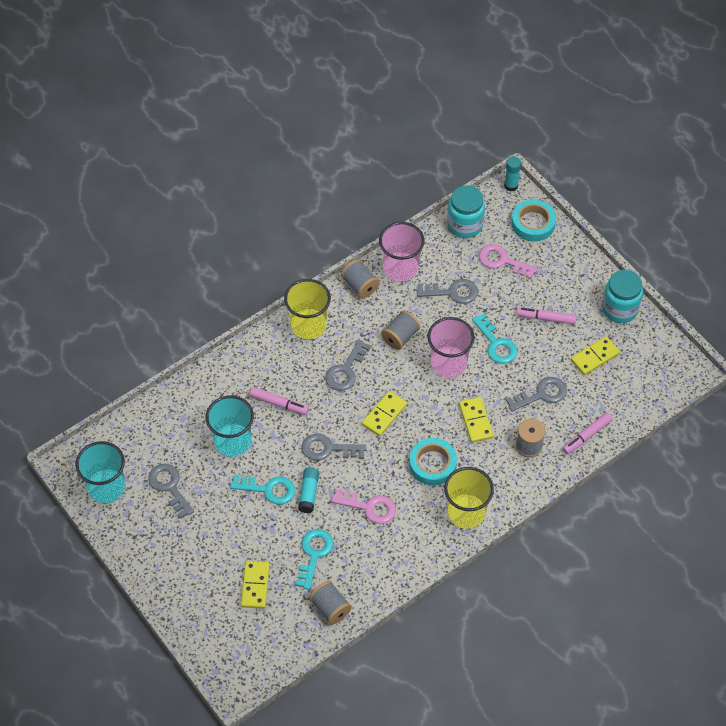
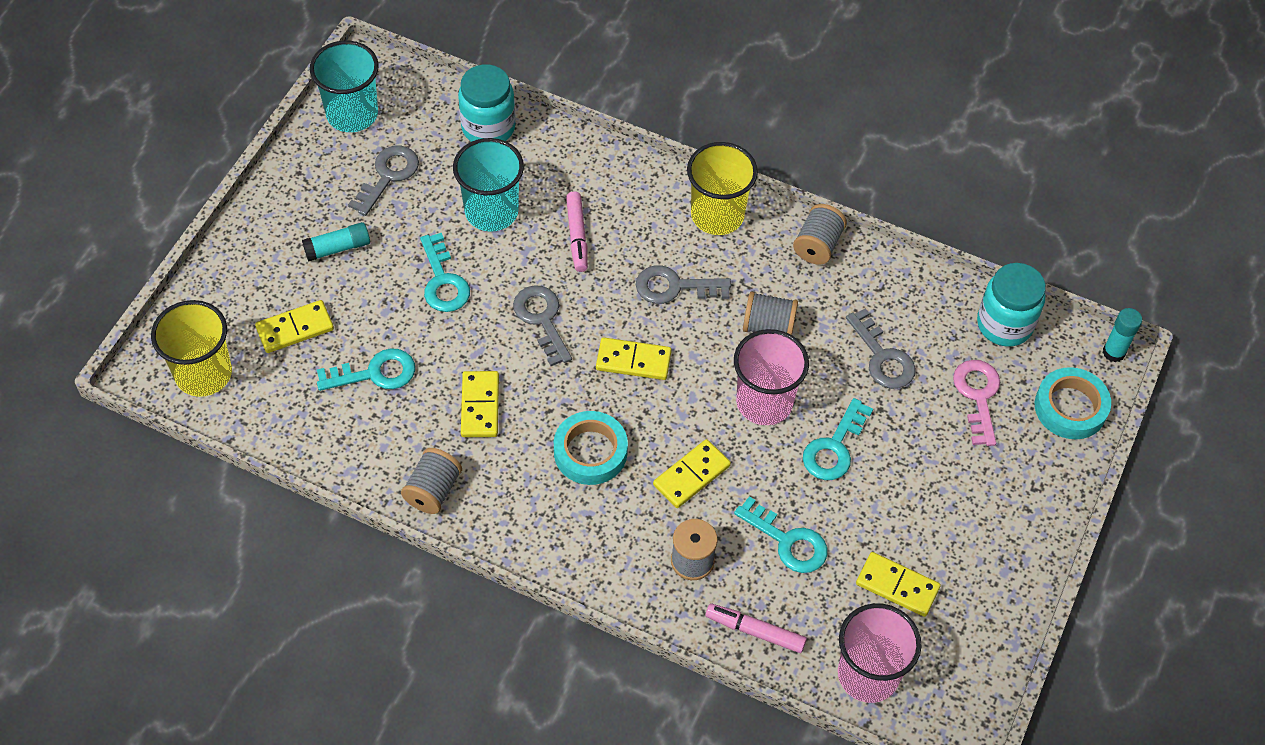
camera: 60 degrees right, 0 degrees up
turquoise glue stick [298,467,319,513] -> turquoise glue stick moved to [302,222,370,261]
grey spool [309,581,352,625] -> grey spool moved to [401,448,462,514]
pink key [331,489,396,524] -> yellow domino [461,371,499,437]
pink cup [379,222,425,281] -> pink cup moved to [838,603,921,703]
yellow cup [444,467,494,529] -> yellow cup moved to [151,300,232,397]
grey key [506,377,567,412] -> turquoise key [734,497,828,573]
pink marker [516,307,577,325] -> none
turquoise jar [602,270,643,323] -> turquoise jar moved to [458,64,515,142]

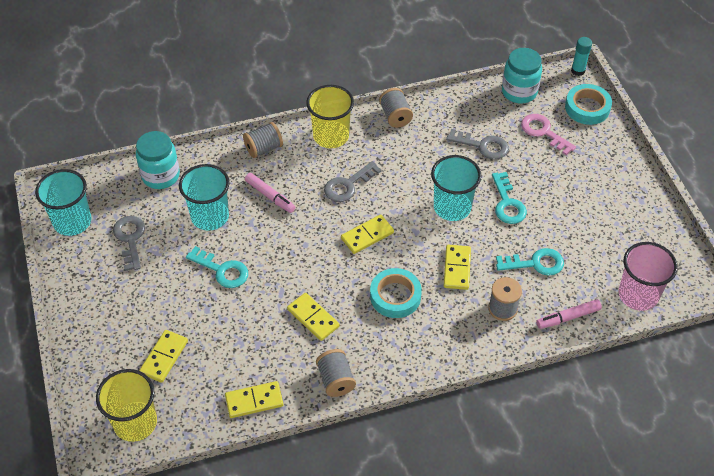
camera: 40 degrees left, 5 degrees down
turquoise glue stick [302,222,370,261] -> none
turquoise key [317,348,415,391] -> none
grey key [513,285,572,366] -> none
pink cup [734,329,809,425] -> turquoise cup [431,155,481,221]
grey spool [743,292,798,335] -> grey spool moved to [243,122,283,158]
yellow domino [856,552,941,617] -> yellow domino moved to [225,381,283,418]

